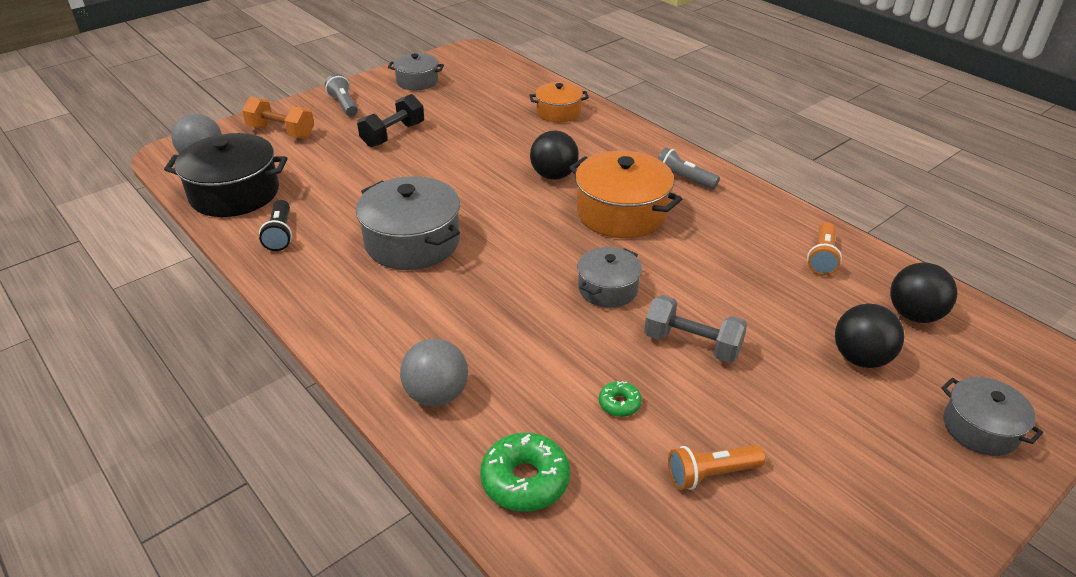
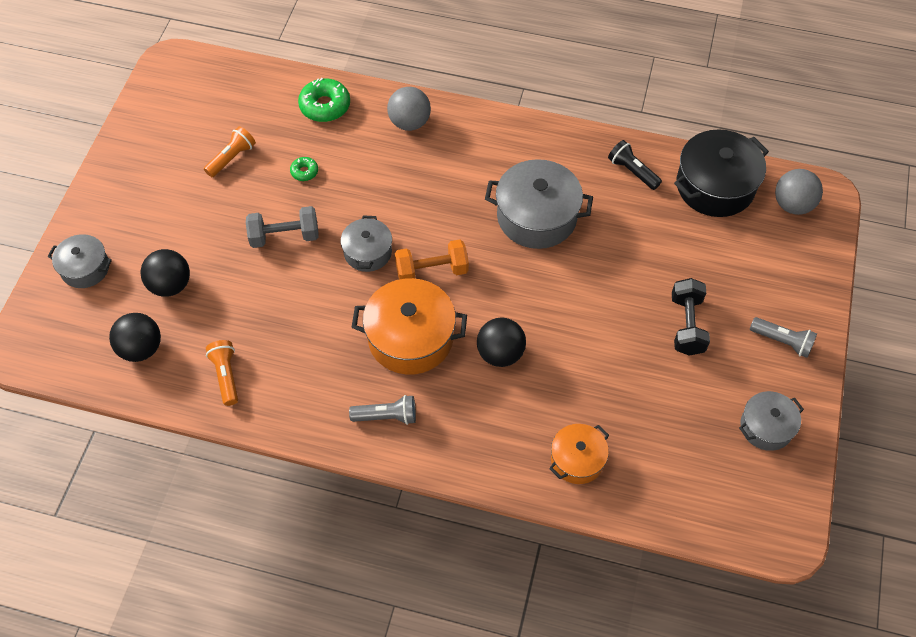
camera: 145 degrees right, 20 degrees up
orange dumbbell [242,97,314,138] -> orange dumbbell moved to [395,239,469,279]

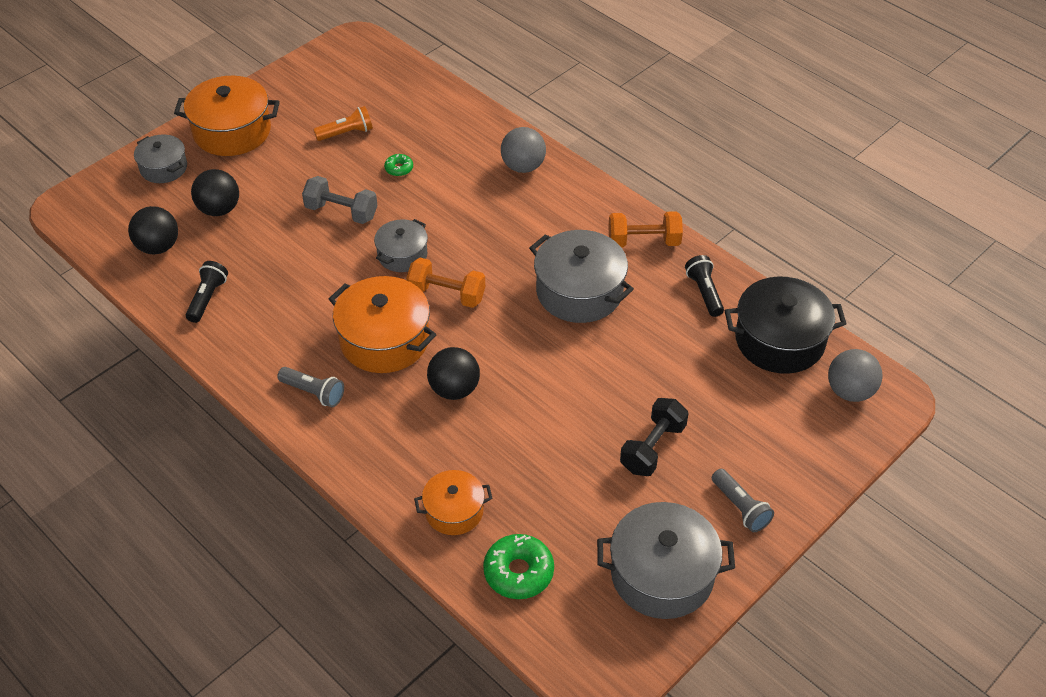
camera: 30 degrees right, 10 degrees down
orange flashlight [206,340,238,406] -> black flashlight [186,261,228,323]
green donut [298,78,350,122] -> green donut moved to [483,534,554,599]
grey pot [739,391,804,451] -> grey pot [597,502,735,619], size x1.70
none -> orange pot [174,76,280,156]
none -> orange dumbbell [608,211,683,247]

